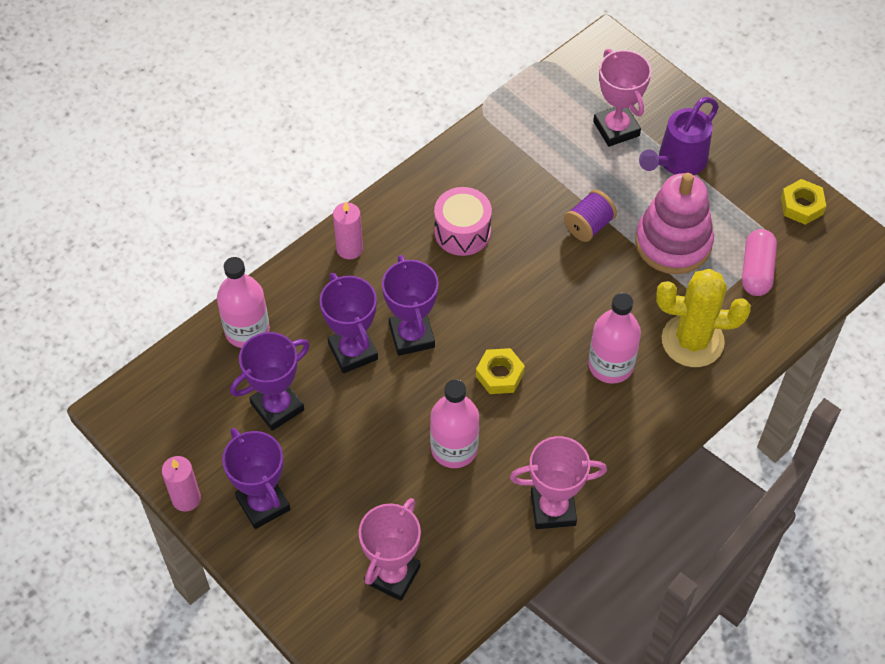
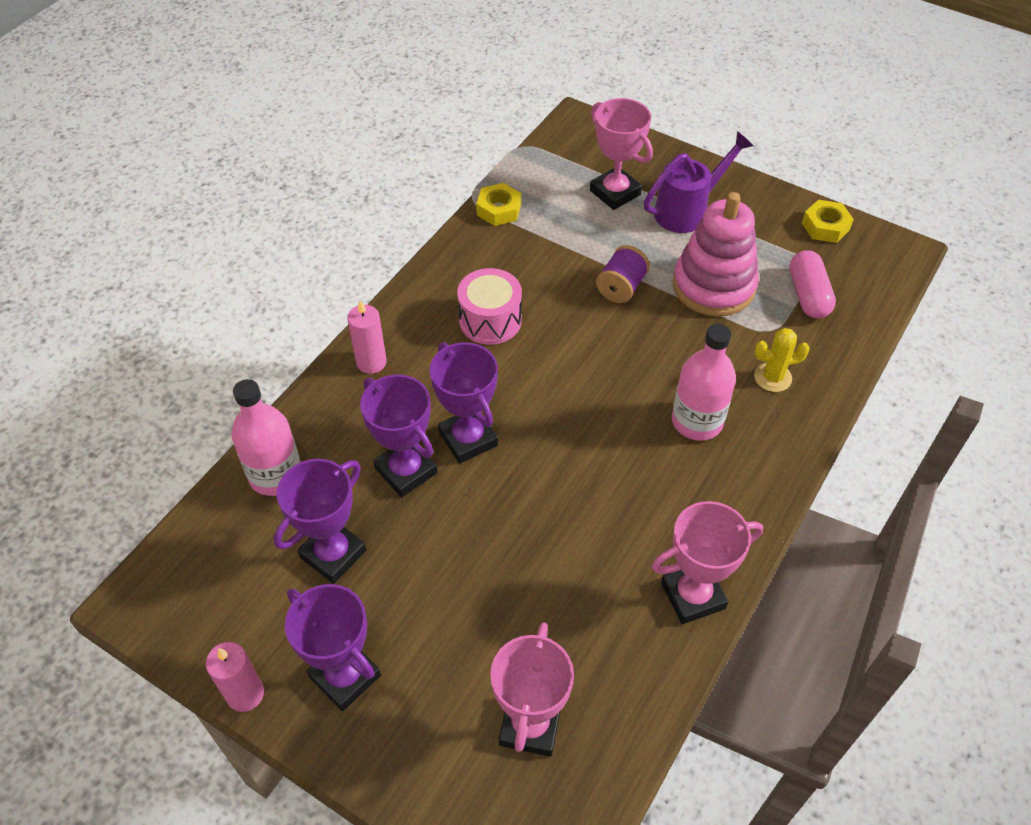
camera: 15 degrees left, 5 degrees down
pink bottle [430,379,479,468] -> none
yellow nut [476,348,525,394] -> yellow nut moved to [476,183,521,226]
purple watering can [639,97,719,175] -> purple watering can turned 150 degrees counterclockwise [644,131,753,233]
yellow cactus [656,269,751,367] -> yellow cactus [754,328,810,392], size x0.54

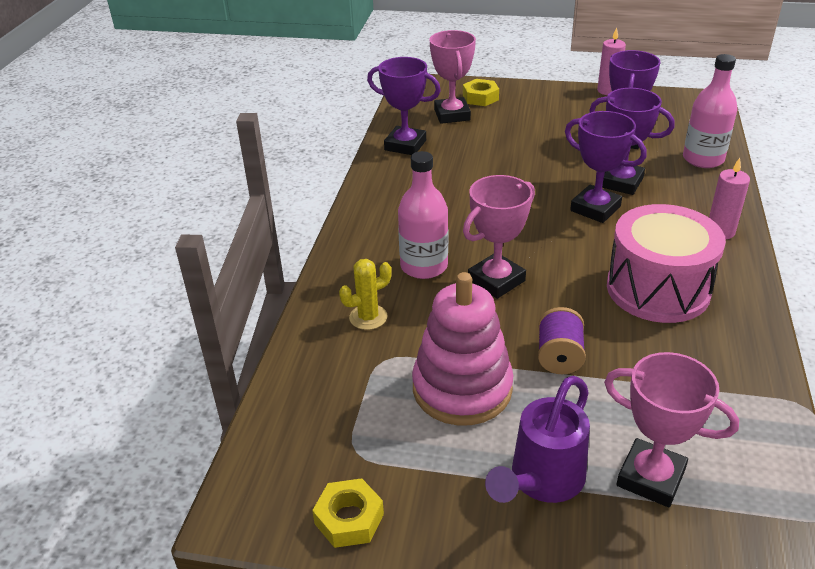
camera: 160 degrees right, 15 degrees down
purple trophy [285,584,381,711] -> purple trophy moved to [367,57,441,155]
pink drum [457,268,522,345] -> pink drum [607,204,726,323], size x1.56
yellow nut [476,183,521,226] -> yellow nut moved to [463,79,499,106]
pink trophy [652,501,763,624] -> pink trophy moved to [463,175,535,299]
pink capsule [789,250,836,319] -> none

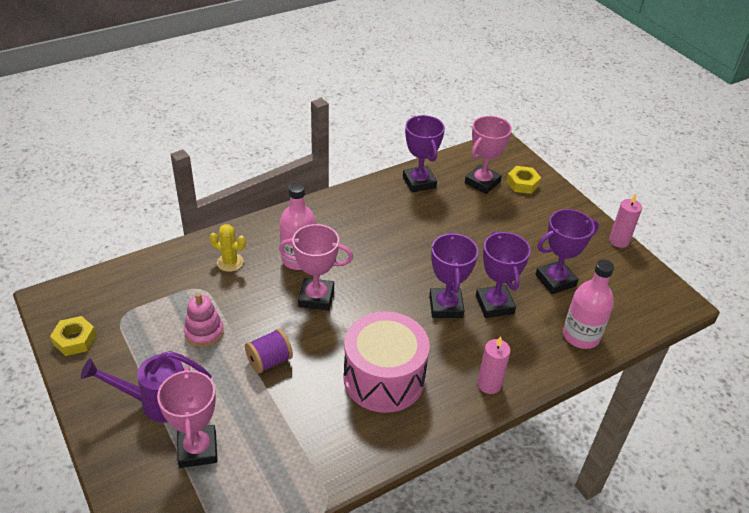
camera: 45 degrees right, 5 degrees up
pink stacking toy [412,272,513,425] -> pink stacking toy [184,293,224,347], size x0.57

